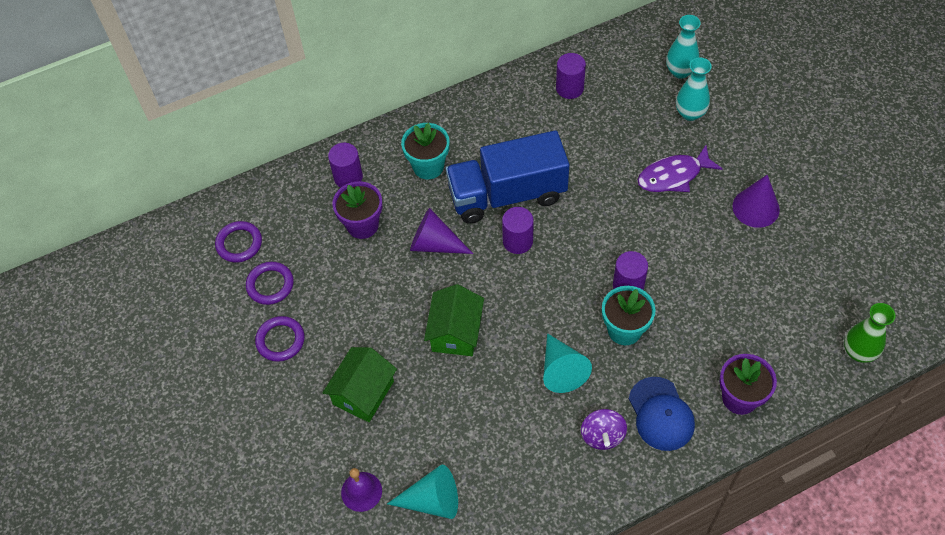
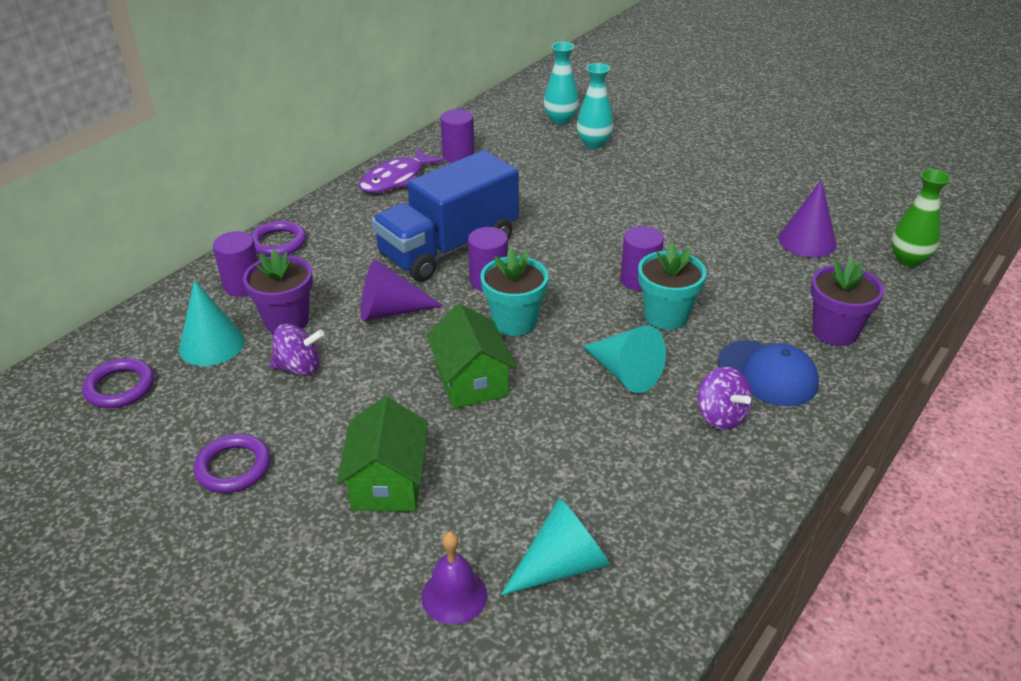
camera: 30 degrees left, 20 degrees down
purple ring [246,262,294,305] -> purple ring moved to [250,221,306,257]
turquoise flower pot [401,123,449,179] -> turquoise flower pot moved to [480,248,548,336]
purple fish [638,145,722,192] -> purple fish moved to [359,148,444,193]
purple cone [733,175,780,228] -> purple cone moved to [779,180,836,257]
none -> turquoise cone [179,280,245,366]
none -> purple spinning top [270,324,324,376]

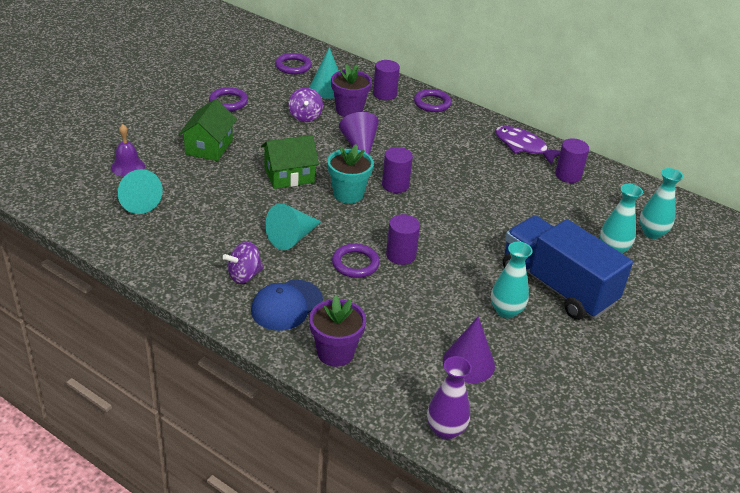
camera: 85 degrees right, 0 degrees up
green house [337,396,428,511] -> green house turned 75 degrees counterclockwise [179,99,237,161]
blue truck [372,150,519,281] -> blue truck moved to [503,215,633,320]
turquoise flower pot [638,243,706,330] -> purple ring [332,243,380,278]
green vase [891,169,951,267] -> purple vase [427,356,472,440]
none -> turquoise vase [491,242,533,318]

